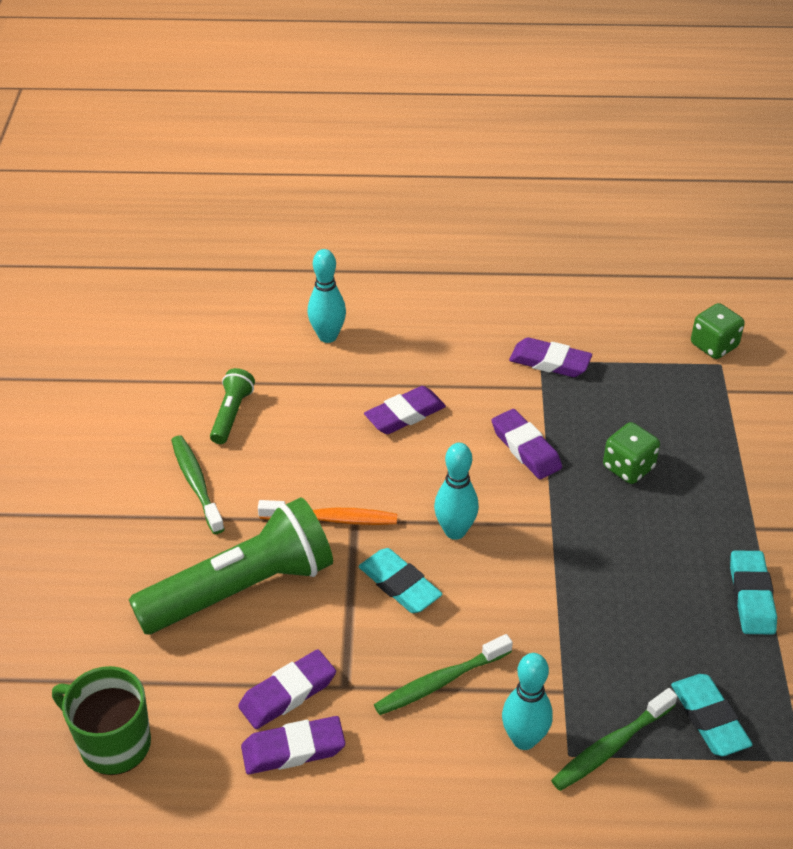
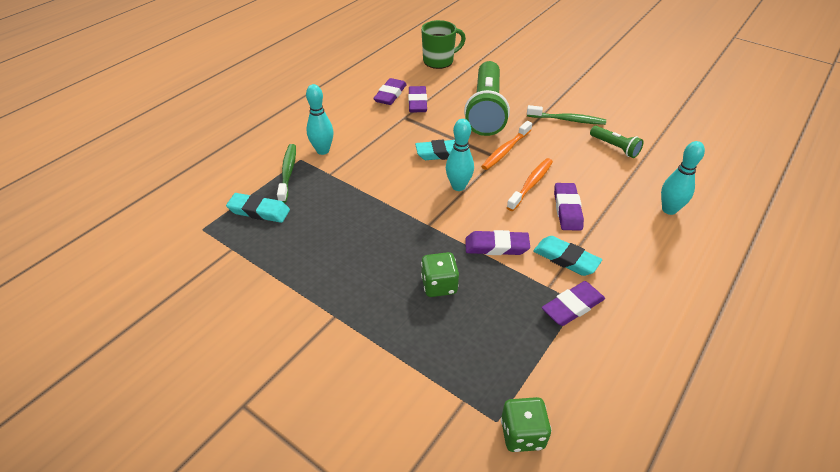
camera: 125 degrees right, 0 degrees up
green toothbrush [374,634,513,715] -> none
turquoise eraser [730,550,777,635] -> turquoise eraser moved to [533,236,602,276]
none -> orange toothbrush [506,158,553,211]

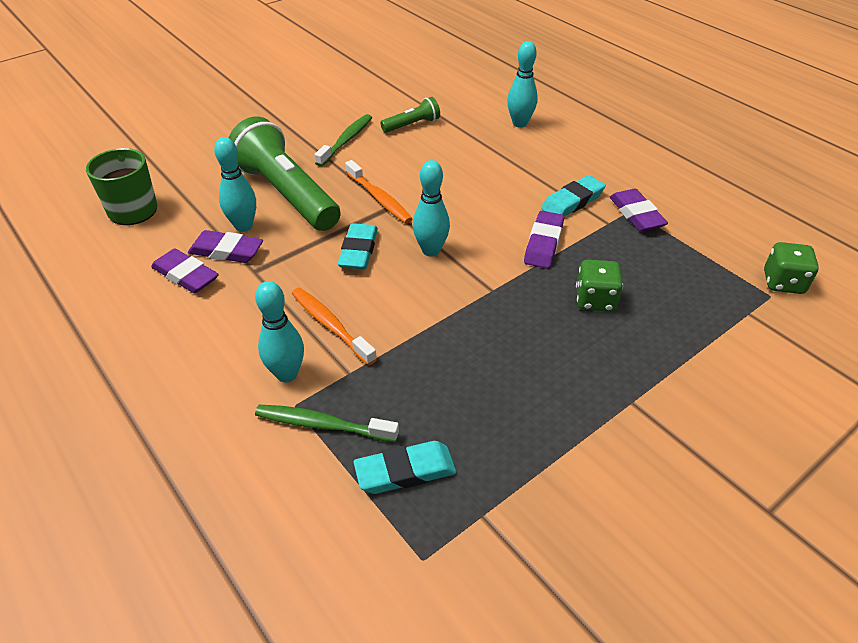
camera: 75 degrees left, 0 degrees up
turquoise eraser [226,193,290,223] -> turquoise eraser turned 45 degrees clockwise [354,441,457,494]
green flashlight [464,61,510,136] -> green flashlight turned 150 degrees counterclockwise [229,117,341,231]
orange toothbrush [506,158,553,211] -> orange toothbrush moved to [292,287,377,366]
purple eraser [554,183,584,231] -> none
none -> turquoise bowling pin [214,137,256,232]

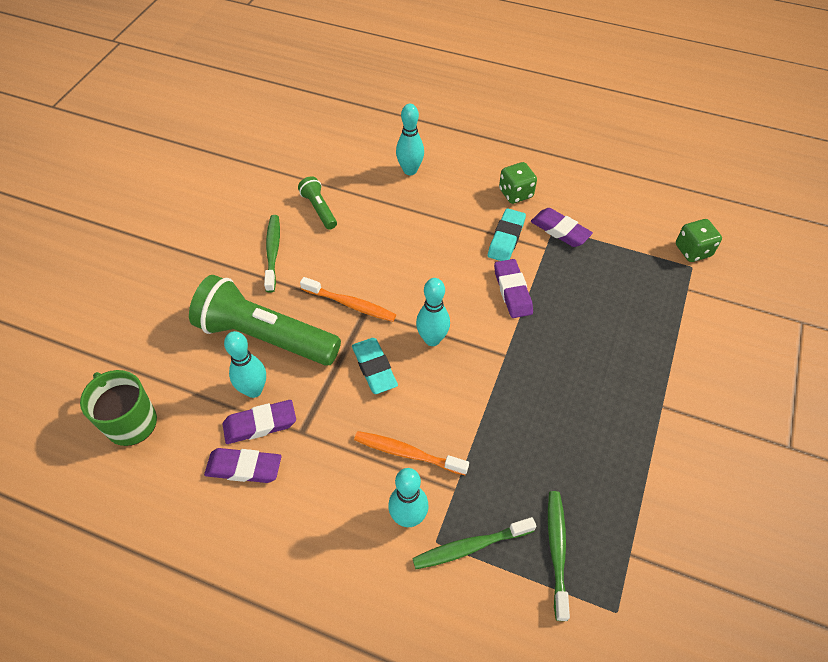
camera: 30 degrees left, 10 degrees up
turquoise eraser [354,441,457,494] -> green toothbrush [548,491,570,621]
green flashlight [380,97,440,133] -> green flashlight turned 60 degrees counterclockwise [298,176,337,230]
green dice [576,260,623,312] -> green dice moved to [499,162,537,204]

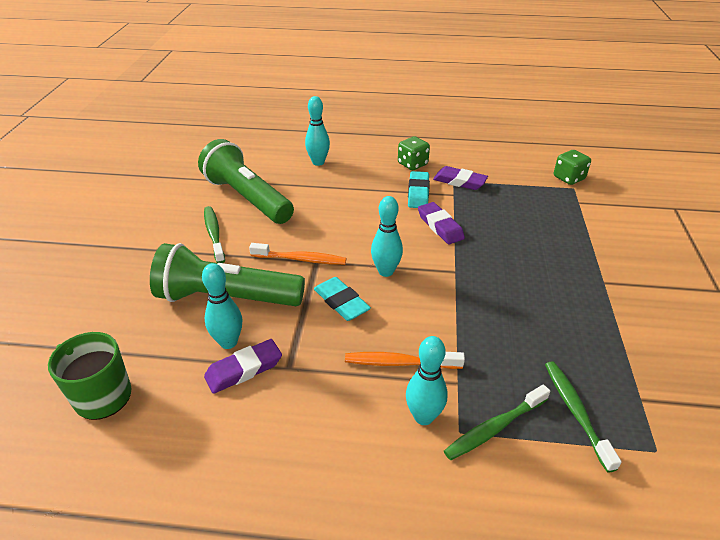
camera: 15 degrees left, 15 degrees down
purple eraser [204,448,281,483] -> none
green flashlight [298,176,337,230] -> green flashlight [198,139,294,224], size x2.16

